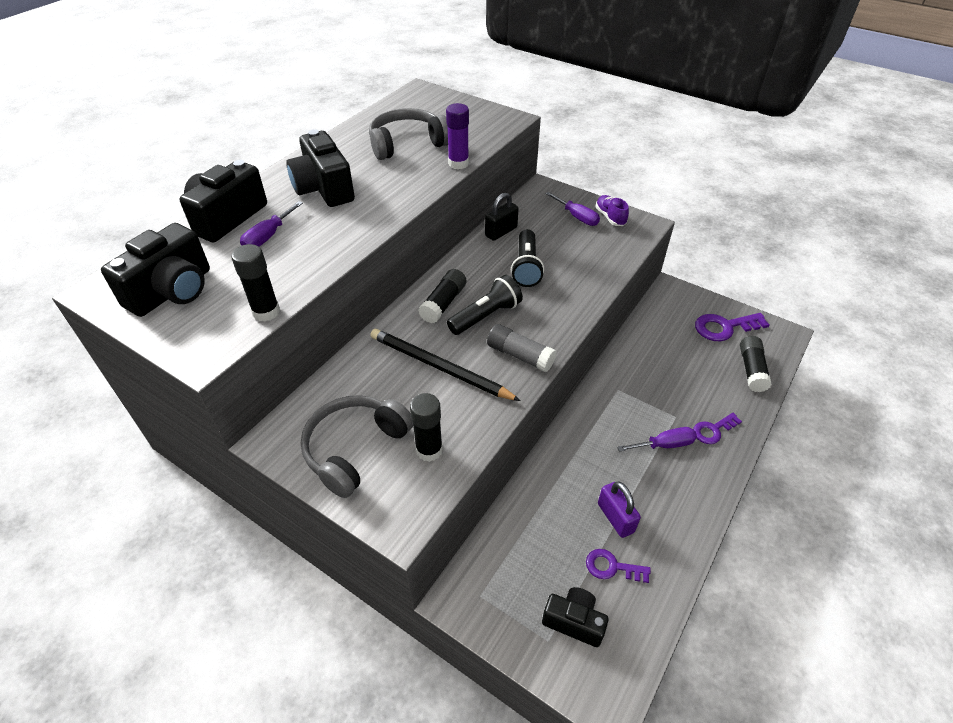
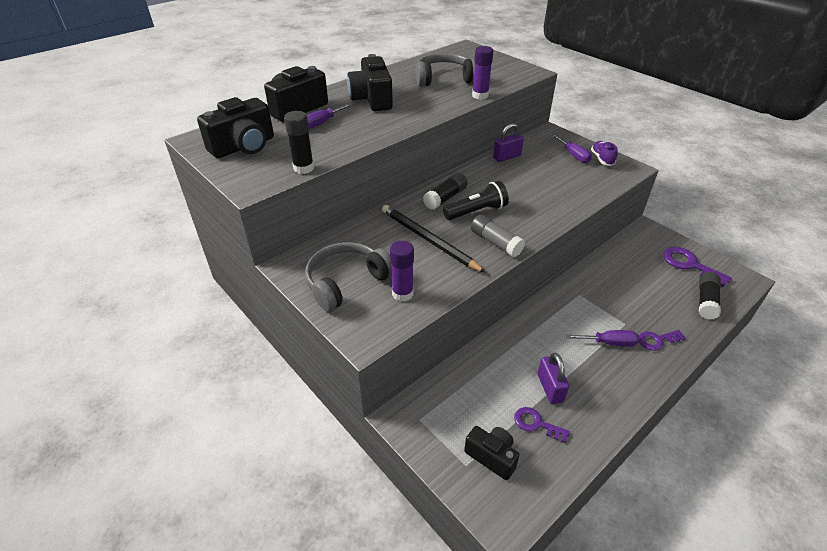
camera: 15 degrees right, 5 degrees down
black glue stick [410,393,443,462] -> purple glue stick [390,241,414,302]
black padlock [485,192,519,241] -> purple padlock [493,123,524,162]
black flashlight [511,229,544,287] -> none
purple key [695,313,770,341] -> purple key turned 45 degrees clockwise [663,247,732,287]

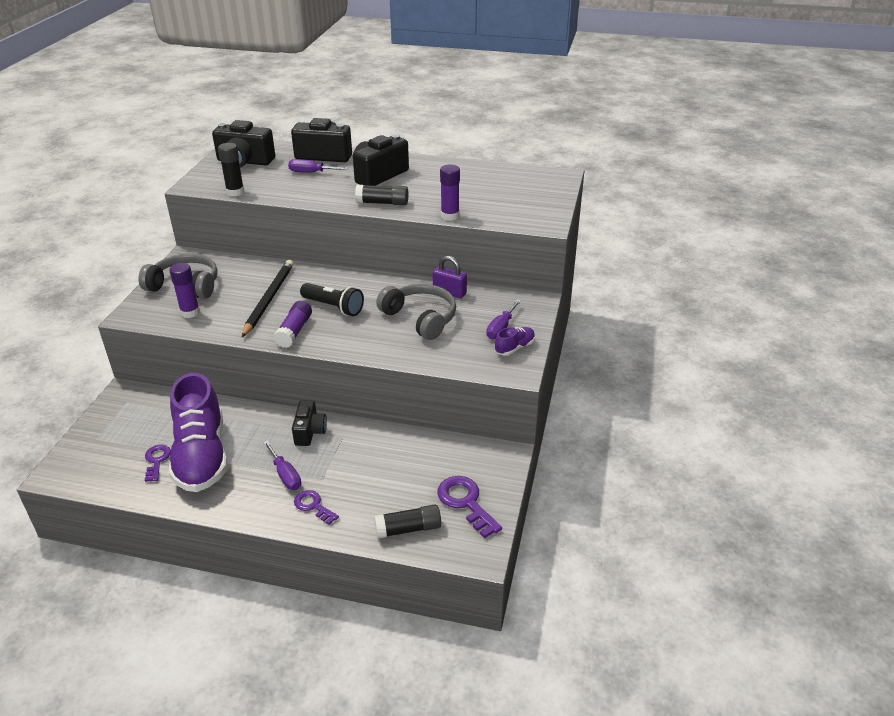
camera: 55 degrees right, 5 degrees down
grey headphones [416,53,475,87] -> grey headphones moved to [376,284,456,340]
black glue stick [423,173,467,210] -> black glue stick moved to [355,185,408,205]
black camera [464,426,519,480] -> black camera moved to [292,400,327,446]
grey glue stick [471,215,525,257] -> purple glue stick [273,301,312,348]
purple padlock [537,353,569,404] -> purple shoe [169,373,228,492]
purple key [663,247,732,287] -> purple key turned 45 degrees counterclockwise [437,476,502,538]

